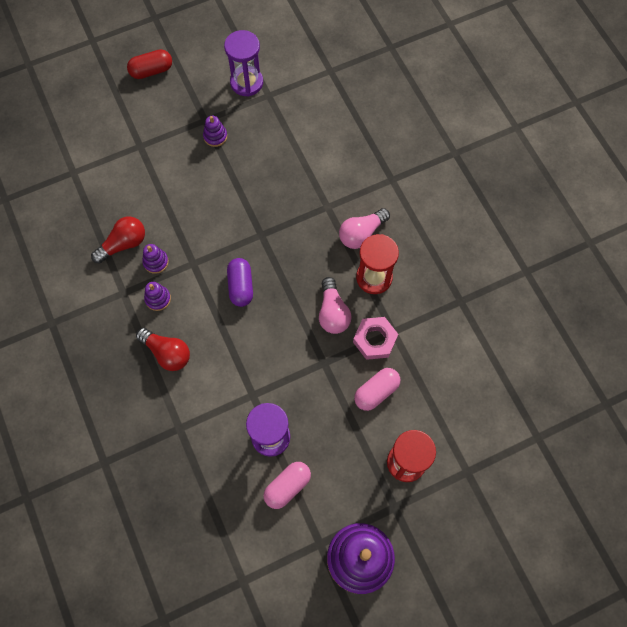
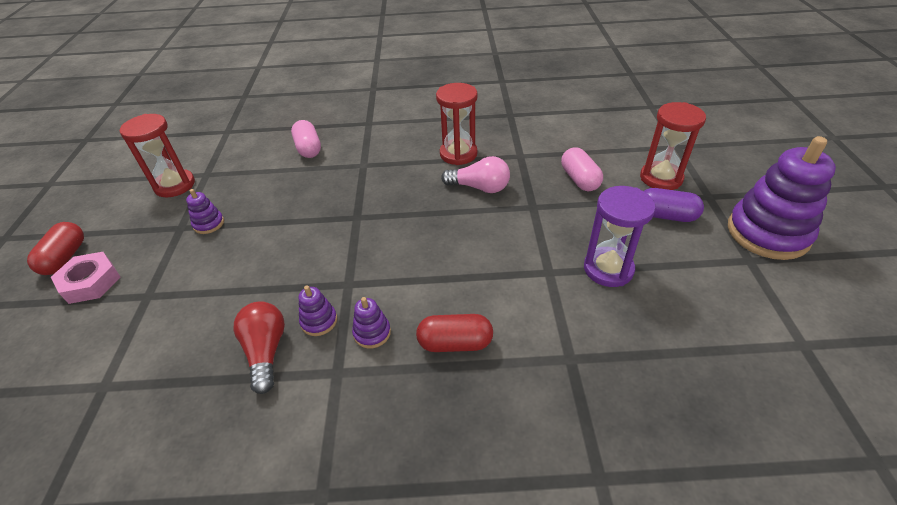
camera: 65 degrees left, 25 degrees down
red light bulb [136,328,190,371] -> red capsule [416,314,493,352]
purple hourglass [224,30,263,97] -> red hourglass [120,114,195,197]
purple capsule [227,258,253,307] -> purple capsule moved to [644,188,704,222]
pink capsule [264,462,311,509] -> pink capsule moved to [291,120,321,158]
pink light bulb [339,208,390,249] -> none
pink nut [353,317,398,360] -> pink nut moved to [51,252,120,304]

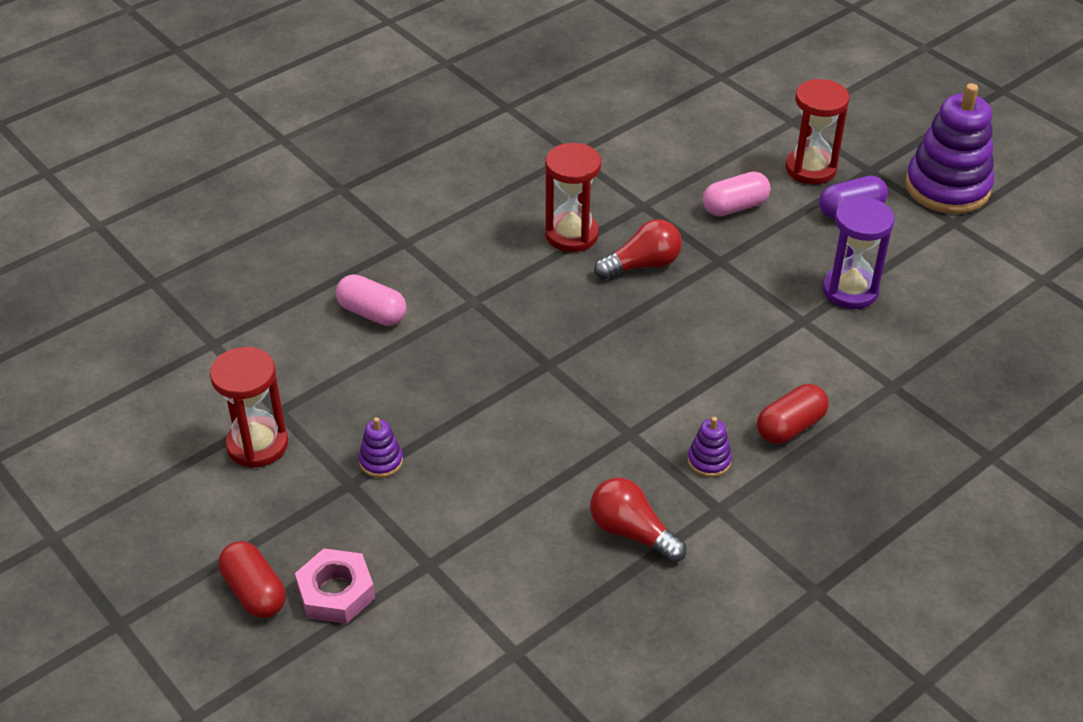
camera: 40 degrees left, 0 degrees up
purple stacking toy [299,285,337,336] -> none
pink light bulb [441,156,510,193] -> red light bulb [594,219,682,279]
pink capsule [561,147,603,191] -> pink capsule turned 60 degrees counterclockwise [703,172,771,216]

